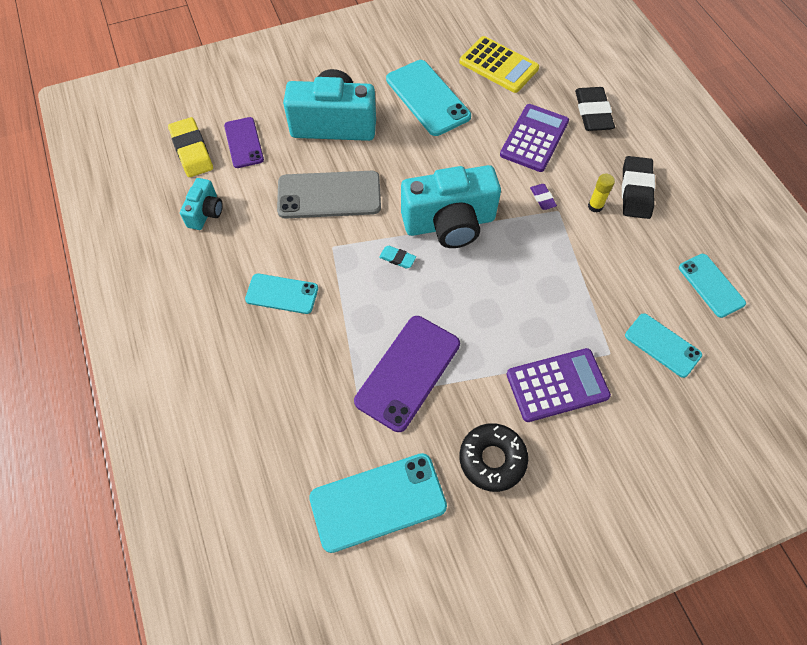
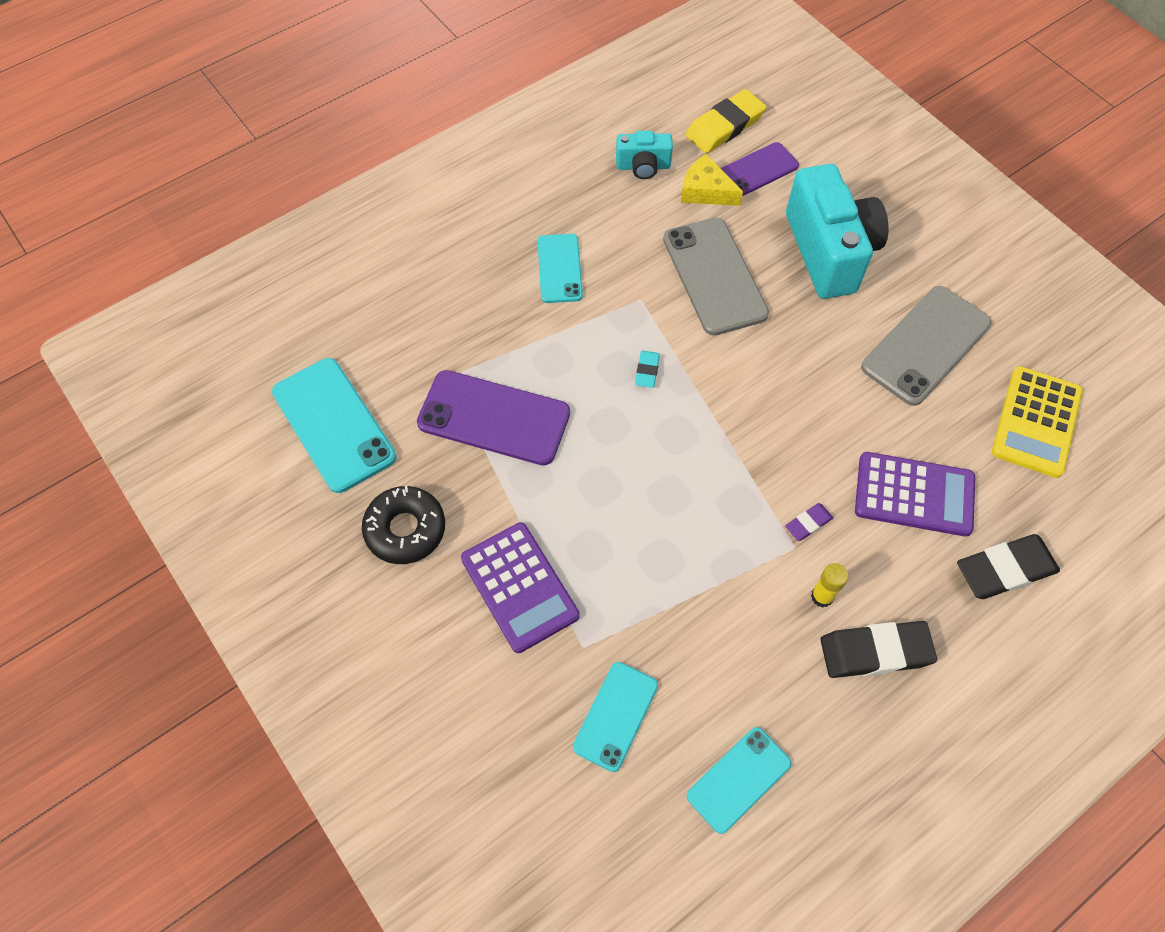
camera: 75 degrees right, 0 degrees up
turquoise phone [386,60,471,136] -> grey phone [861,286,991,406]
turquoise camera [401,165,501,248] -> none
none -> yellow cheese [681,154,743,206]

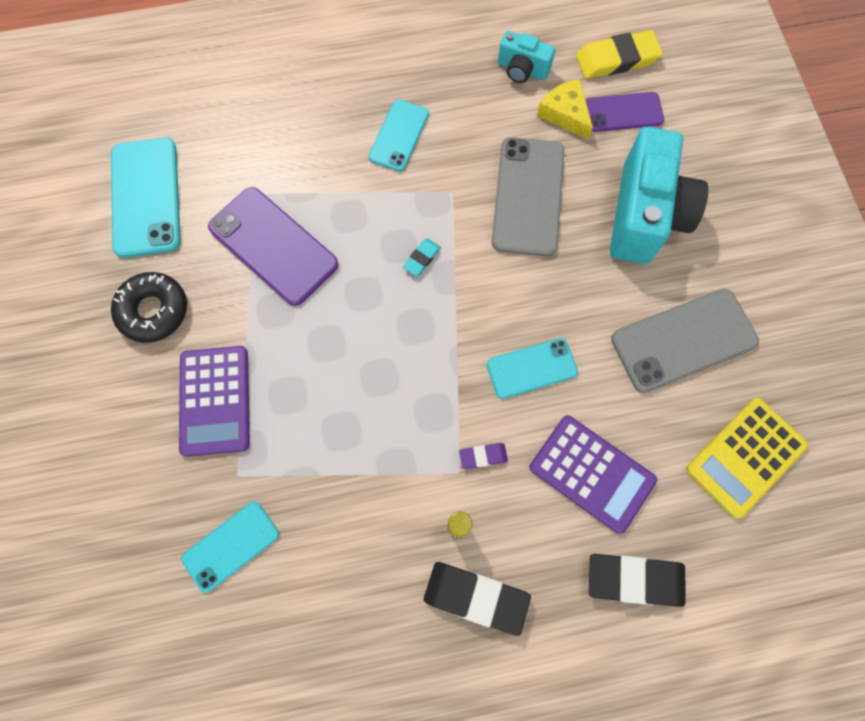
camera: 25 degrees right, 10 degrees up
turquoise phone [687,727,792,834] -> turquoise phone moved to [487,338,578,399]

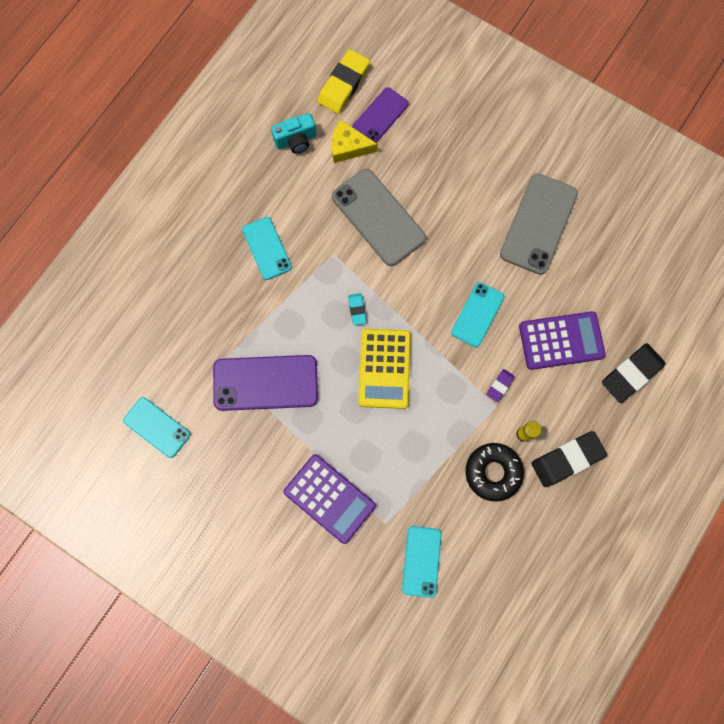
camera: 45 degrees left, 5 degrees up
turquoise phone [111,138,181,258] -> turquoise phone [123,397,190,458], size x0.62
black donut [111,272,187,343] -> black donut moved to [465,443,524,502]
turquoise camera [610,127,708,264] -> none
yellow calculator [686,398,808,519] -> yellow calculator moved to [358,329,411,409]

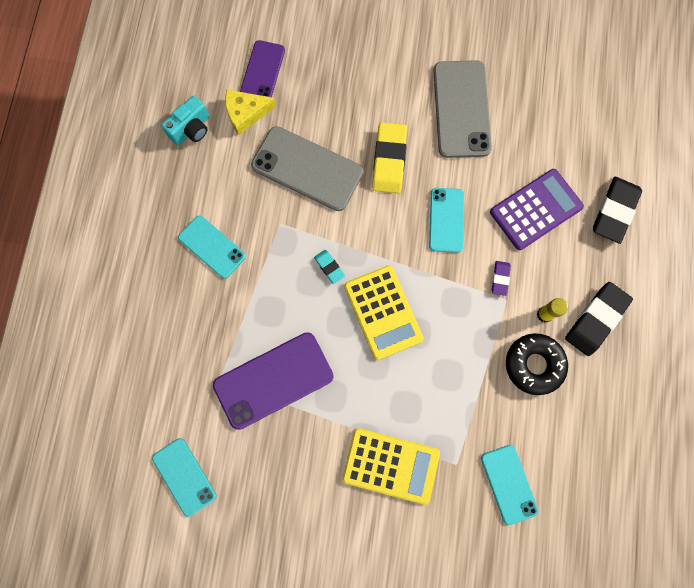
camera: 25 degrees left, 0 degrees up
turquoise phone [123,397,190,458] -> turquoise phone turned 45 degrees clockwise [152,438,216,517]
purple calculator [284,454,376,544] -> yellow calculator [342,428,440,505]
yellow eraser [318,49,370,114] -> yellow eraser moved to [372,122,407,193]

